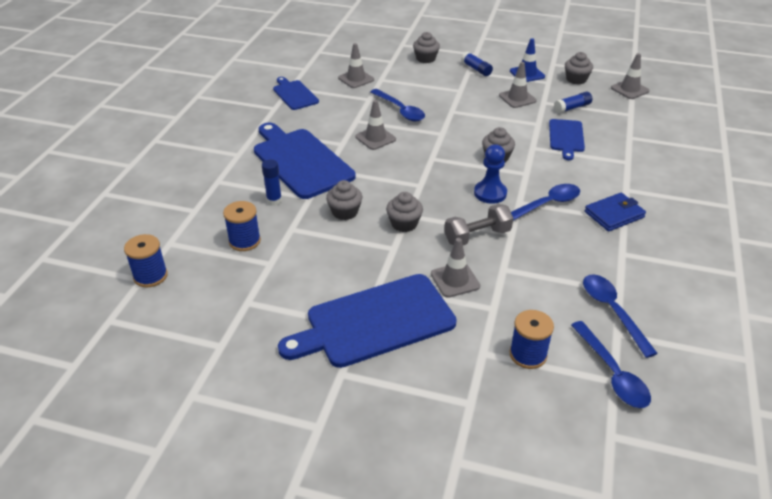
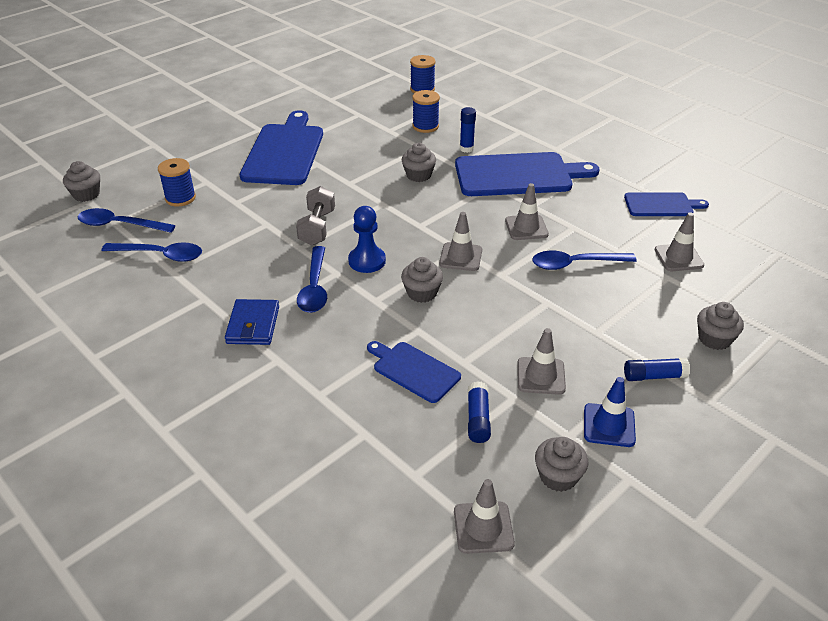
camera: 120 degrees right, 0 degrees up
grey cupcake [386,192,423,232] -> grey cupcake moved to [63,161,100,202]
grey traffic cone [431,238,480,298] -> grey traffic cone moved to [439,212,482,271]

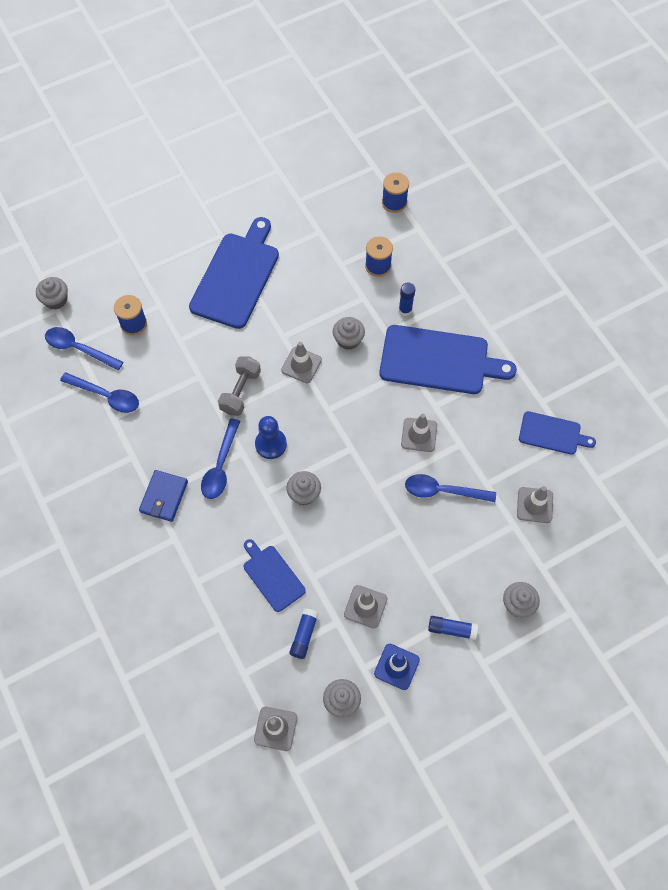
camera: 15 degrees right, 25 degrees up
grey traffic cone [439,212,482,271] -> grey traffic cone moved to [281,342,322,383]

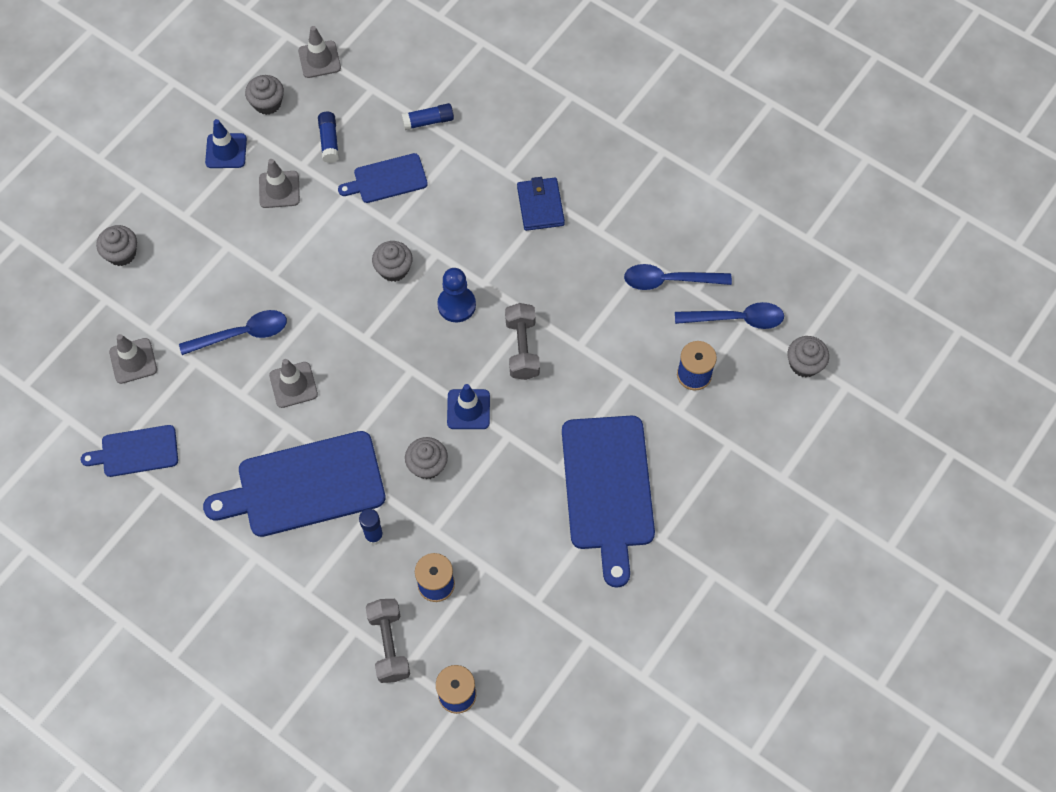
camera: 155 degrees right, 0 degrees up
blue spoon [201,418,240,499] -> none
blue cutting board [244,539,306,612] -> blue cutting board turned 135 degrees clockwise [338,153,428,203]
grey traffic cone [281,342,322,383] -> blue traffic cone [447,384,490,429]
blue glue stick [428,616,478,640] -> blue glue stick moved to [401,103,454,130]
none -> grey dumbbell [366,599,410,683]

